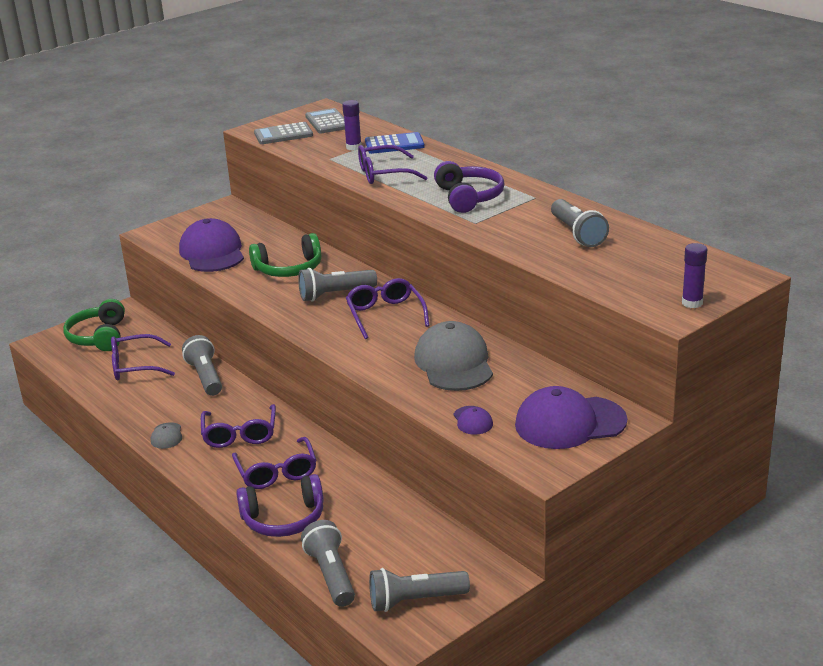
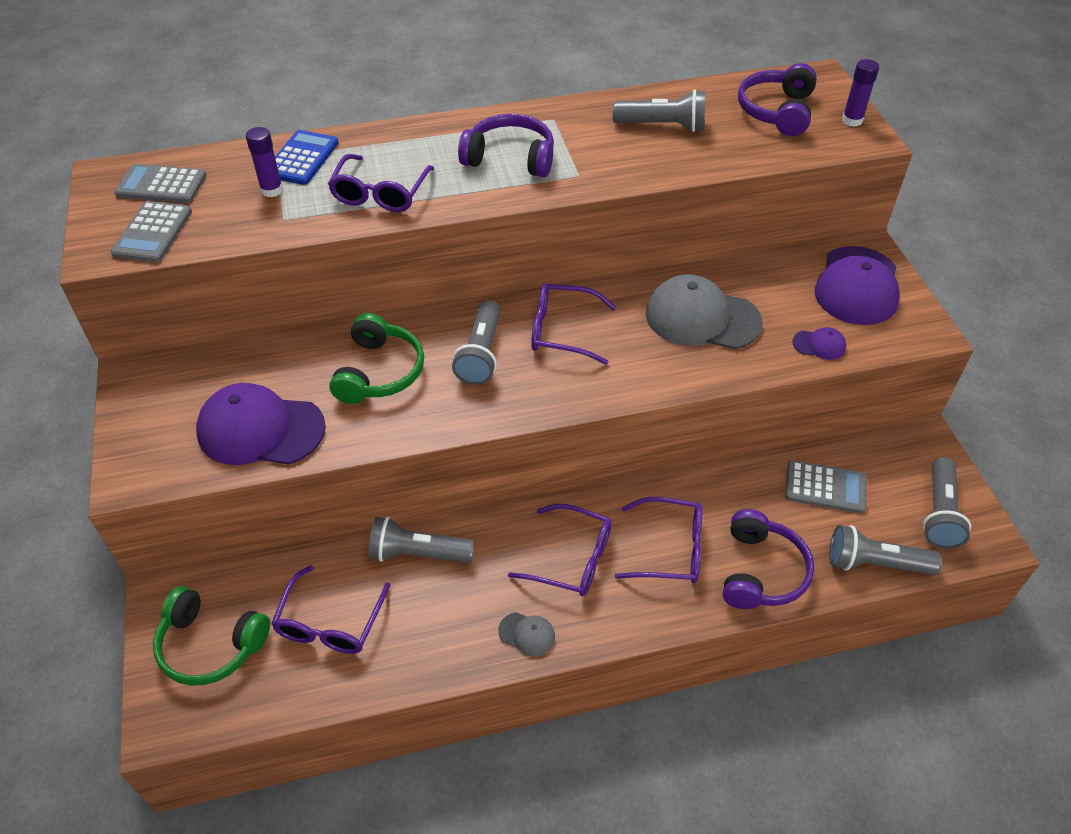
camera: 65 degrees left, 20 degrees up
none -> purple headphones [738,63,817,136]
none -> grey calculator [785,460,867,513]

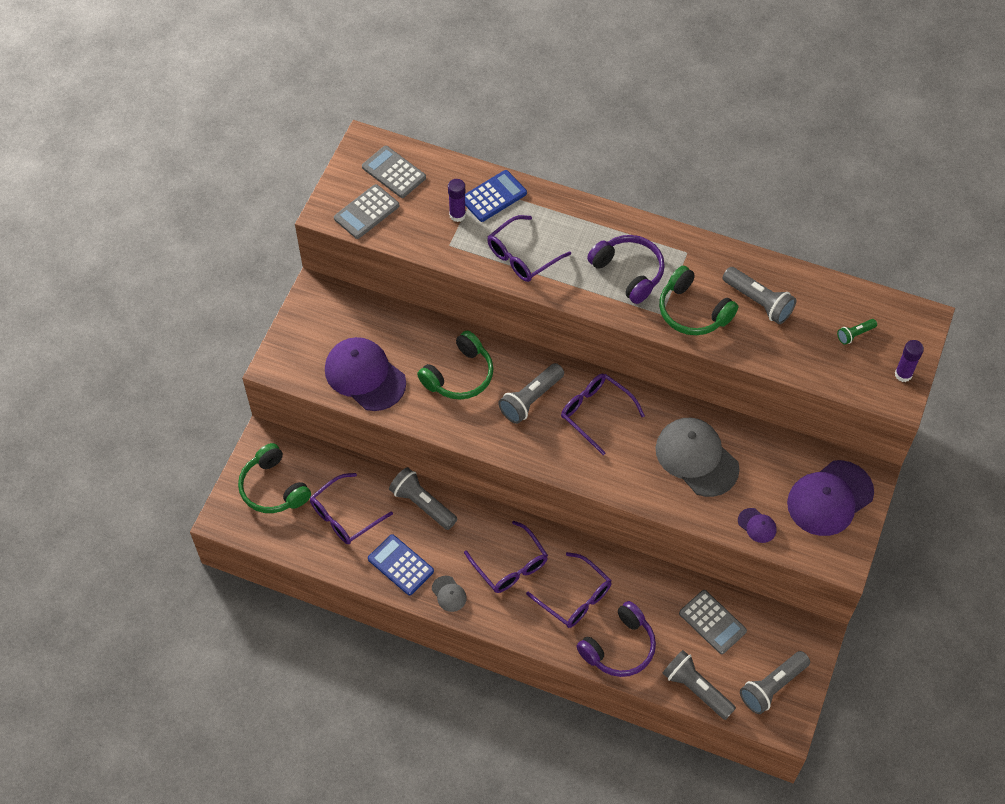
camera: 35 degrees right, 10 degrees up
purple headphones [738,63,817,136] -> green flashlight [837,319,877,345]
none -> blue calculator [368,534,434,595]
none -> green headphones [659,266,738,335]

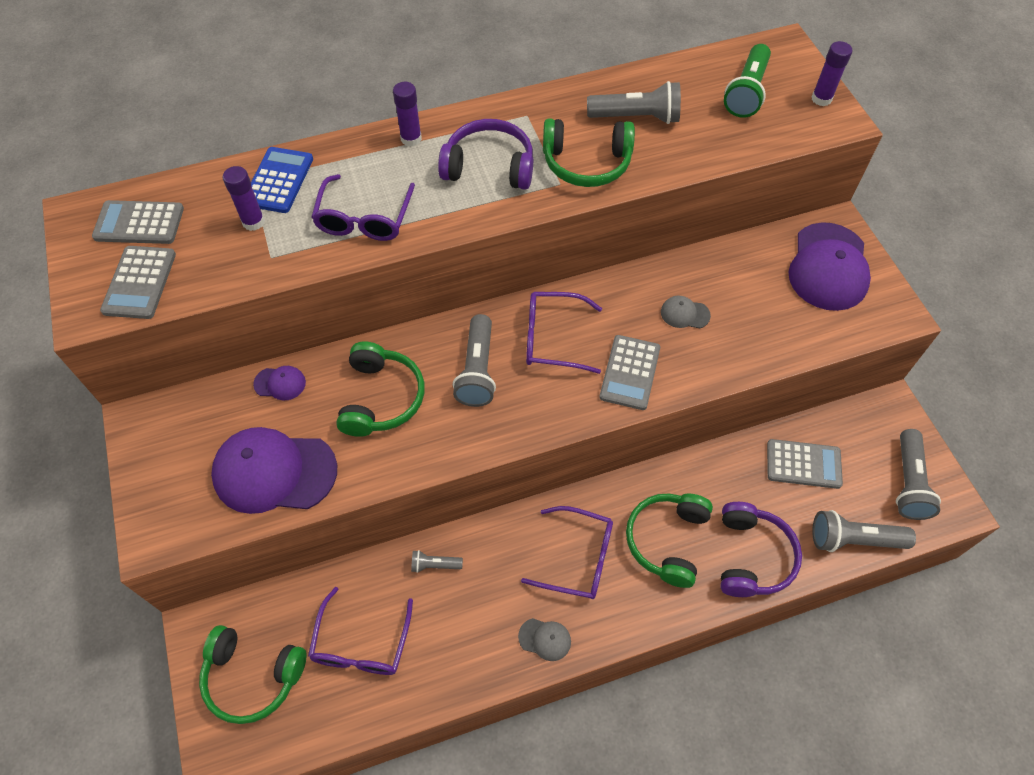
camera: 40 degrees left, 0 degrees up
blue calculator [368,534,434,595] -> none
grey flashlight [389,467,457,530] -> grey flashlight [411,550,463,573], size x0.53
purple glasses [526,552,612,628] -> green headphones [626,493,713,588]
grey cap [656,418,740,497] -> grey cap [661,296,711,328], size x0.44
purple cap [738,508,777,543] -> purple cap moved to [253,366,306,400]
green flashlight [837,319,877,345] -> green flashlight [724,44,771,118], size x1.88
none -> purple glue stick [393,82,422,147]
none -> grey calculator [599,335,660,410]

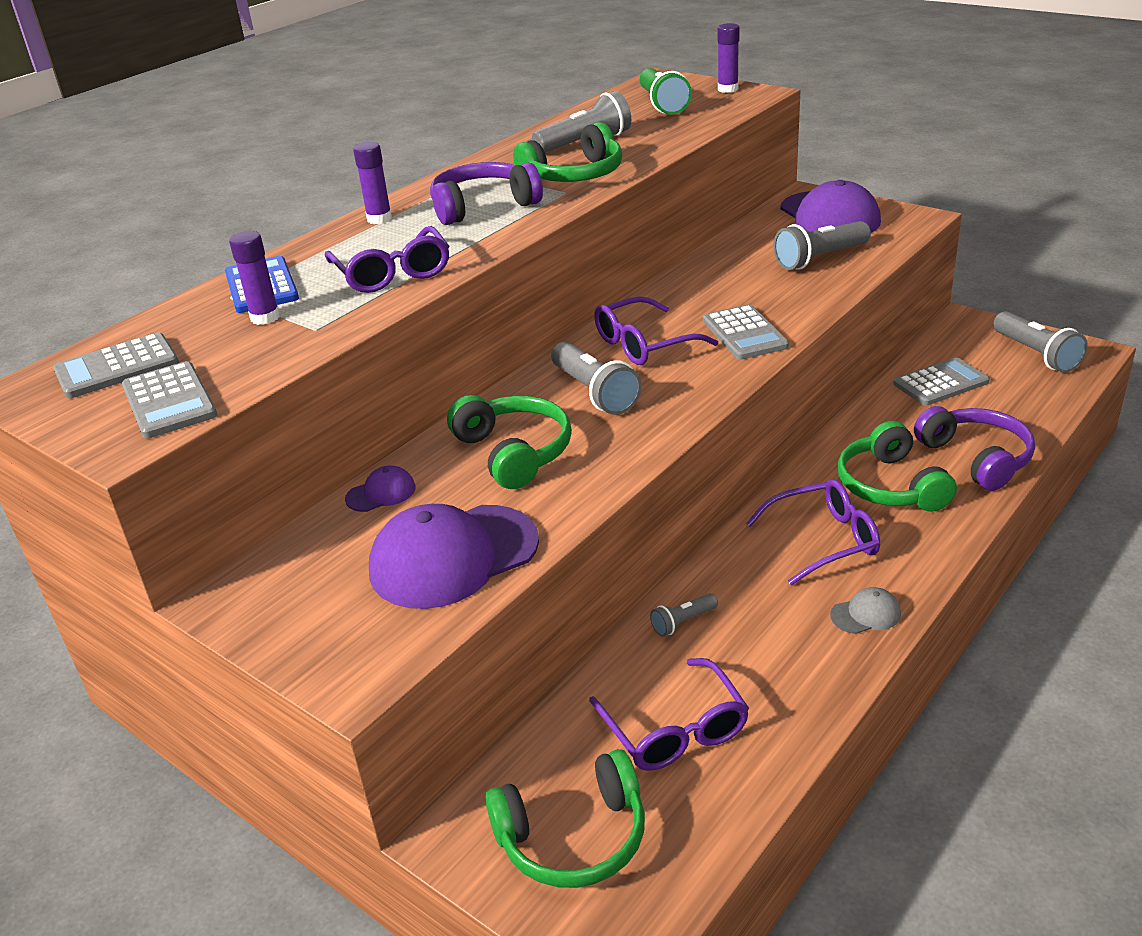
camera: 30 degrees left, 25 degrees down
grey cap [661,296,711,328] -> none
grey flashlight [812,510,916,552] -> grey flashlight moved to [773,221,871,270]

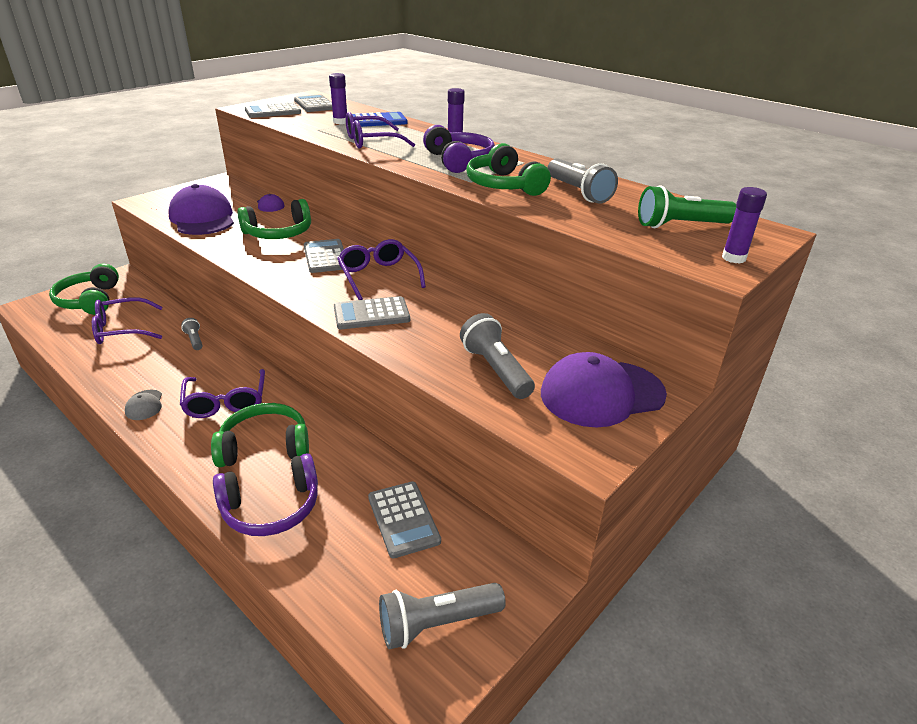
camera: 90 degrees right, 0 degrees up
grey flashlight [551,342,642,415] -> grey calculator [304,239,344,273]

